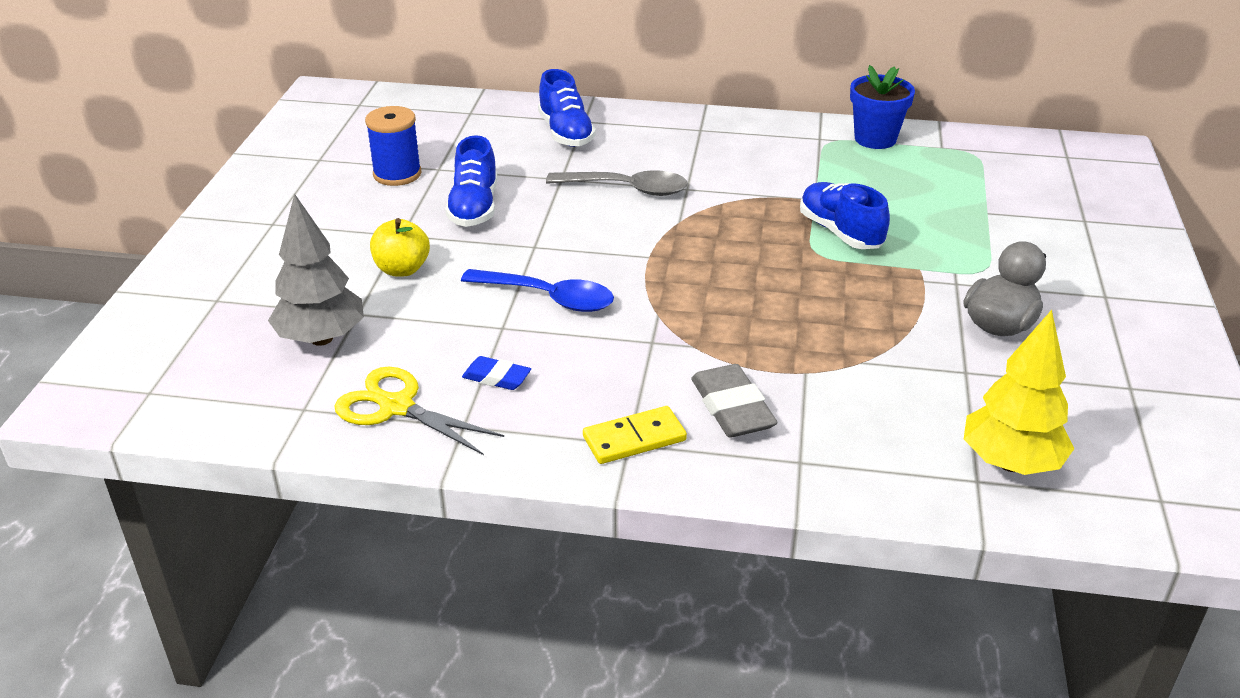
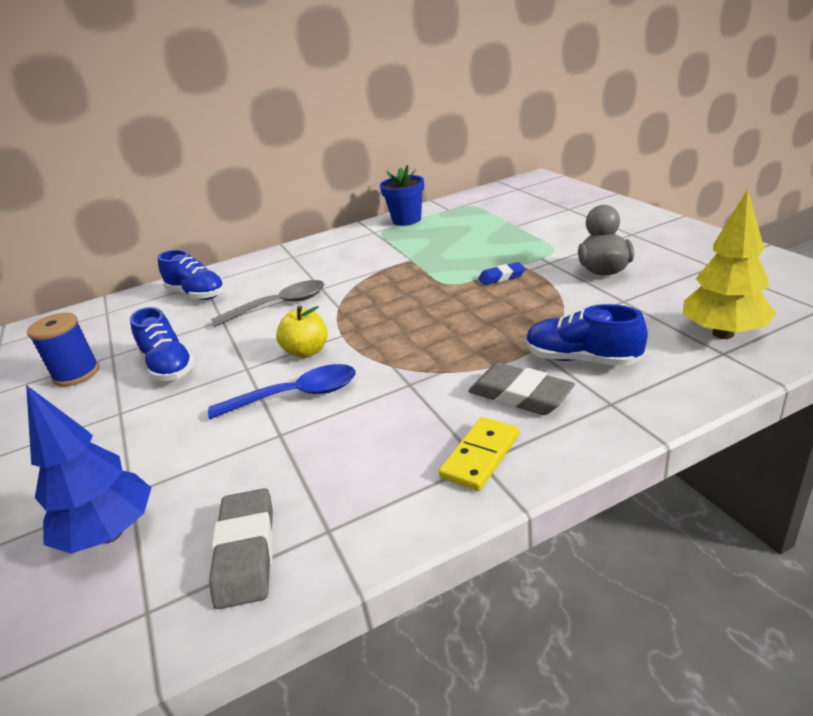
camera: 30 degrees left, 5 degrees down
grey tree [268,193,364,346] -> blue tree [26,385,152,554]
yellow scissors [334,367,504,455] -> grey eraser [209,488,273,609]
yellow apple [370,218,430,277] -> yellow apple moved to [276,306,327,358]
blue eraser [462,356,531,390] -> blue eraser moved to [478,262,525,285]
blue shoe [800,182,890,249] -> blue shoe moved to [526,304,648,366]

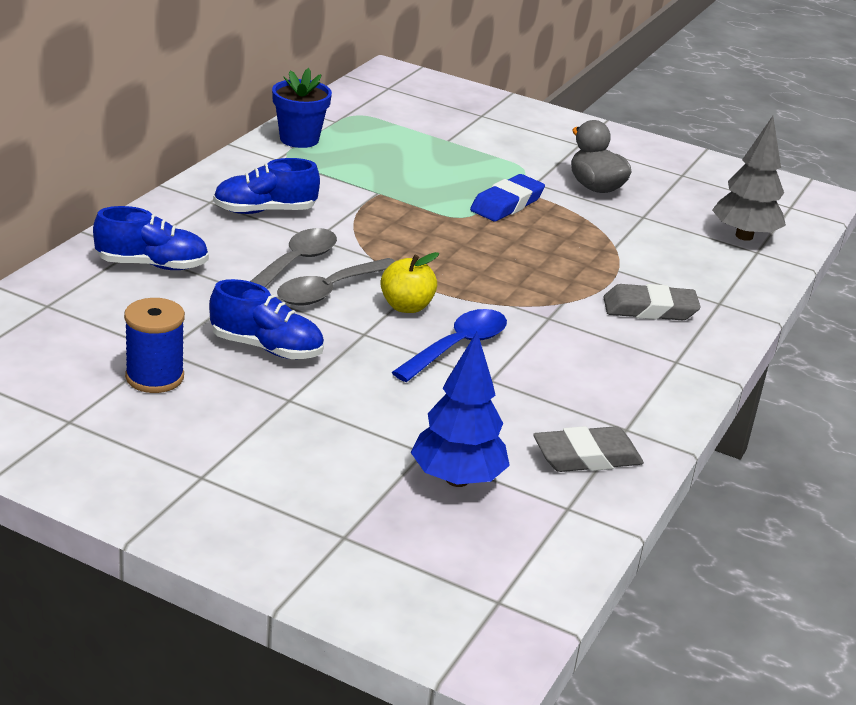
camera: 45 degrees left, 0 degrees up
grey eraser [209,488,273,609] -> grey eraser turned 60 degrees counterclockwise [533,426,644,472]
yellow domino [439,417,519,491] -> none
blue eraser [478,262,525,285] -> blue eraser [470,174,545,222], size x1.66
blue shoe [526,304,648,366] -> blue shoe moved to [213,158,320,214]
yellow tree [683,189,776,339] -> grey tree [712,116,786,241]
none -> grey spoon [277,258,395,305]

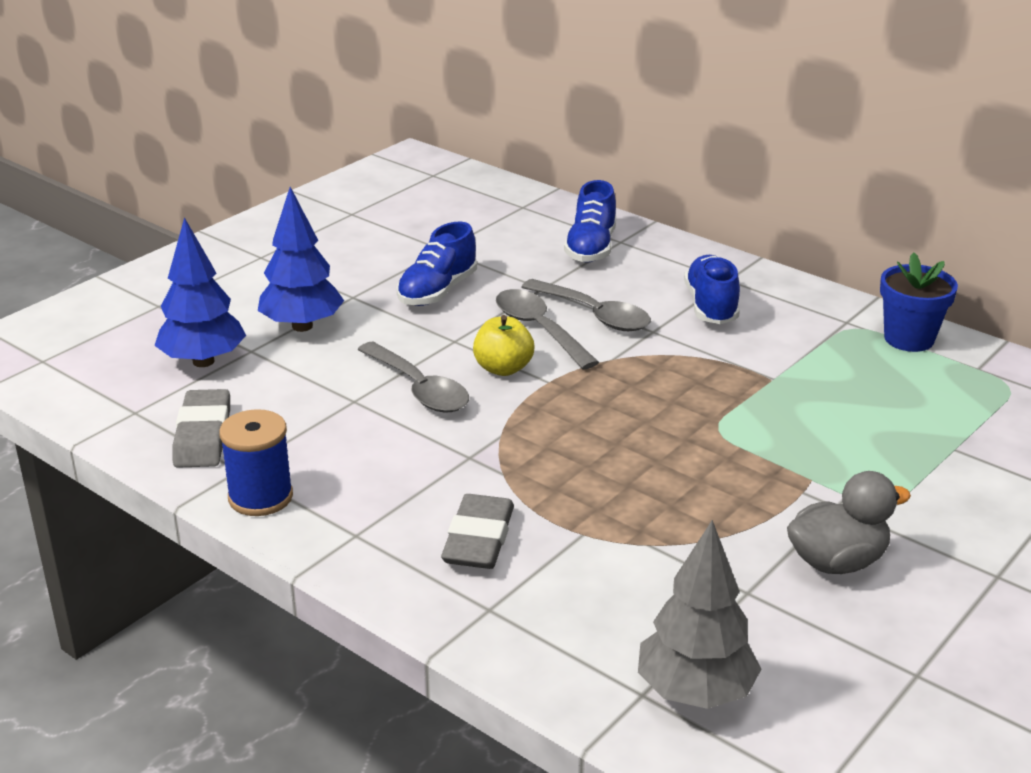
camera: 105 degrees right, 0 degrees up
blue spool [124,298,185,393] -> blue spool moved to [219,409,293,516]
blue spoon [392,309,507,382] -> grey spoon [357,342,469,412]
blue eraser [470,174,545,222] -> none
none -> blue tree [258,187,344,332]

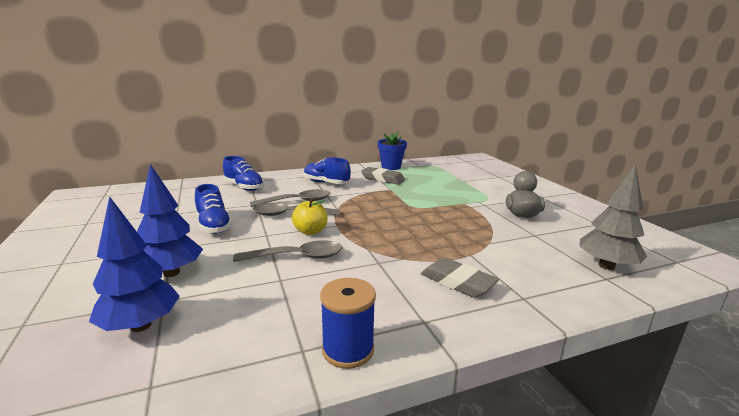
camera: 60 degrees left, 10 degrees down
grey eraser [172,389,230,468] -> grey eraser moved to [361,167,405,185]

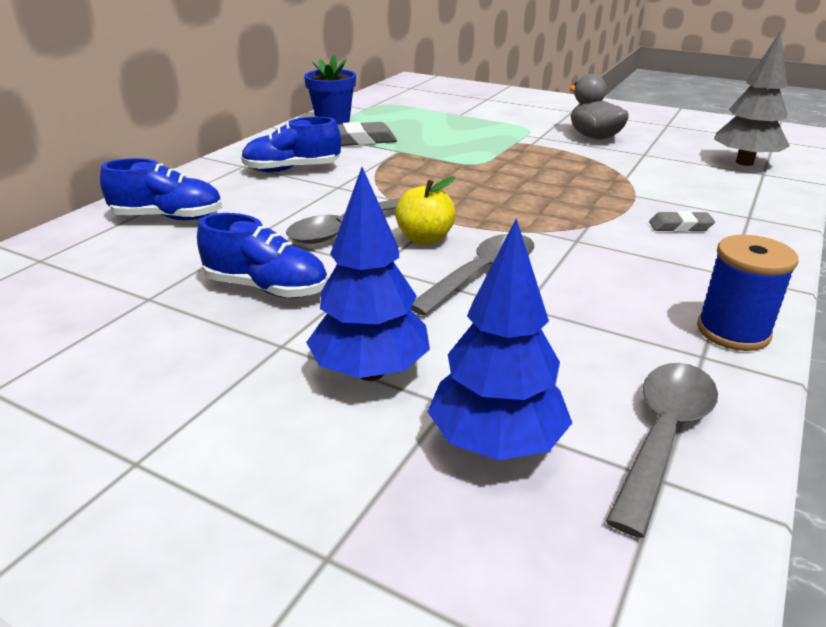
camera: 40 degrees left, 10 degrees up
grey spoon [250,189,331,207] -> grey spoon moved to [606,363,718,538]
grey eraser [421,257,499,298] -> grey eraser [649,211,715,232], size x0.60

